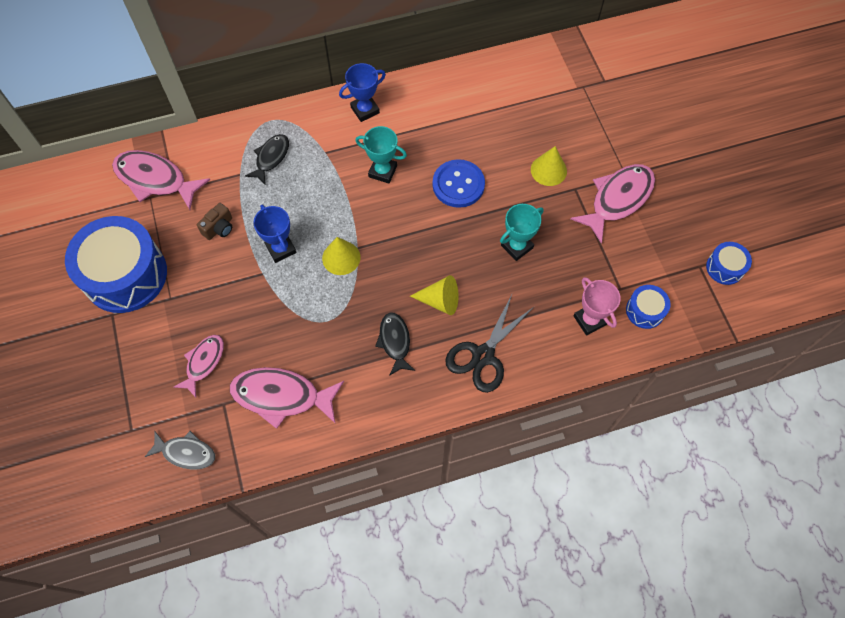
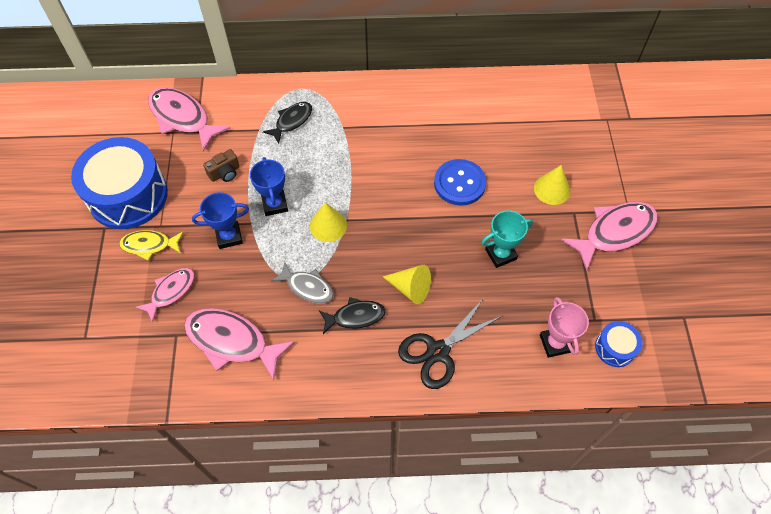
camera: 15 degrees right, 5 degrees down
grey fish [145,431,215,470] -> grey fish moved to [271,262,334,303]
blue trophy [339,63,386,122] -> blue trophy moved to [192,192,249,249]
turquoise trophy [355,126,407,183] -> none
black fish [375,312,415,376] -> black fish turned 75 degrees clockwise [319,297,386,334]
blue drum [706,242,752,285] -> none
none -> yellow fish [119,230,184,260]

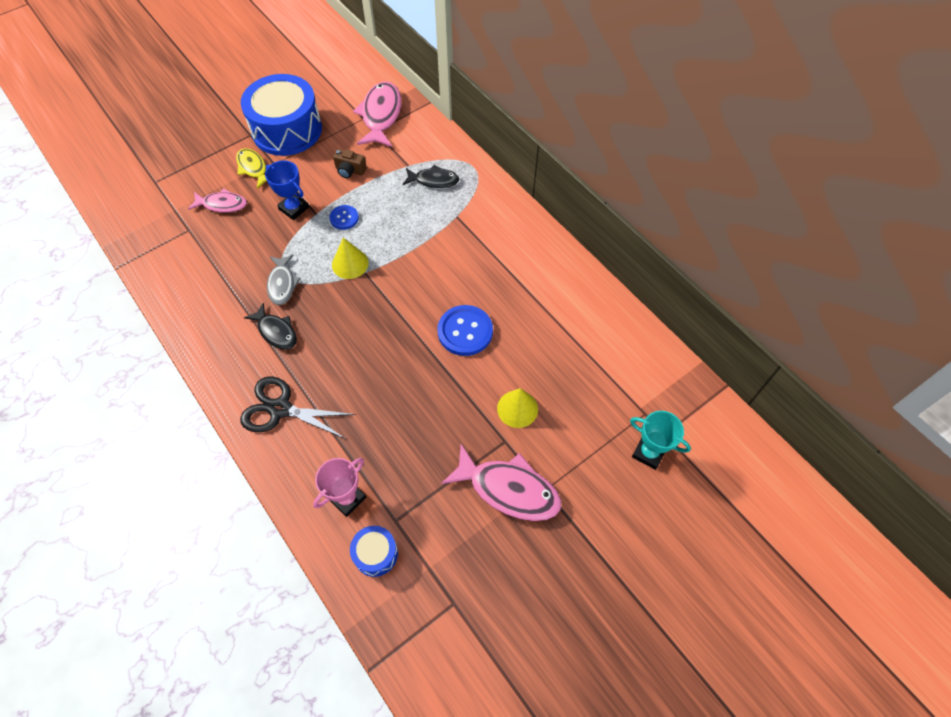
camera: 55 degrees right, 0 degrees up
pink fish [184,308,294,380] -> none
blue trophy [250,157,288,216] -> blue button [329,205,359,230]
yellow cone [383,265,431,304] -> none
turquoise trophy [482,210,533,268] -> turquoise trophy moved to [630,411,691,470]

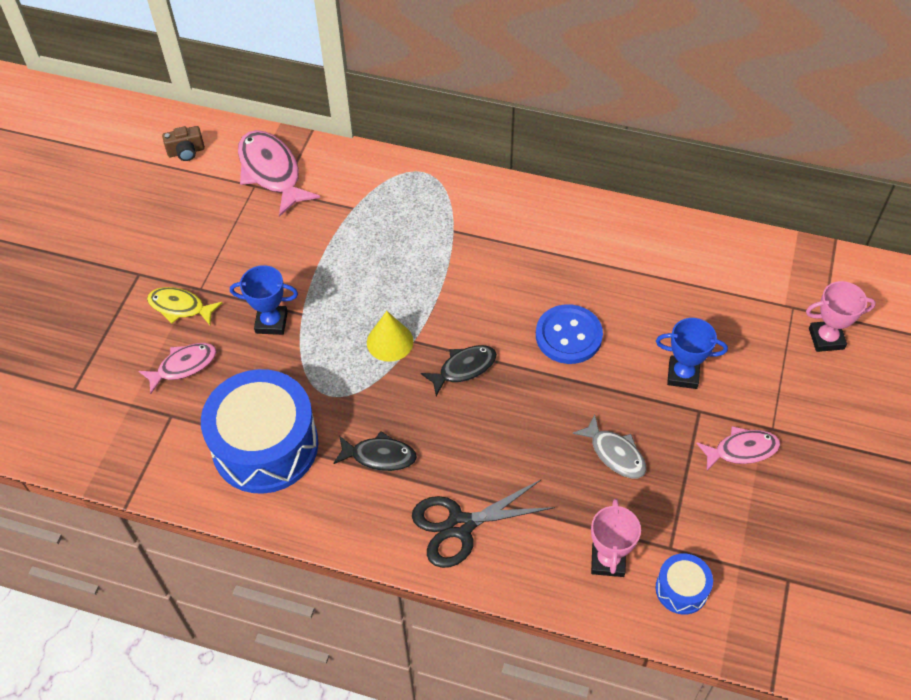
camera: 35 degrees left, 5 degrees down
blue drum [241,74,322,156] -> blue drum moved to [201,369,318,494]
grey fish [267,255,301,305] -> grey fish moved to [572,414,646,478]
blue button [329,205,359,230] -> none
brown camera [333,149,367,178] -> brown camera moved to [162,126,205,161]
black fish [403,165,460,188] -> black fish moved to [421,345,497,396]
pink fish [441,444,561,521] -> pink fish [696,426,780,471], size x0.60
yellow cone [497,388,538,428] -> blue trophy [656,318,728,389]
turquoise trophy [630,411,691,470] -> pink trophy [806,281,876,352]

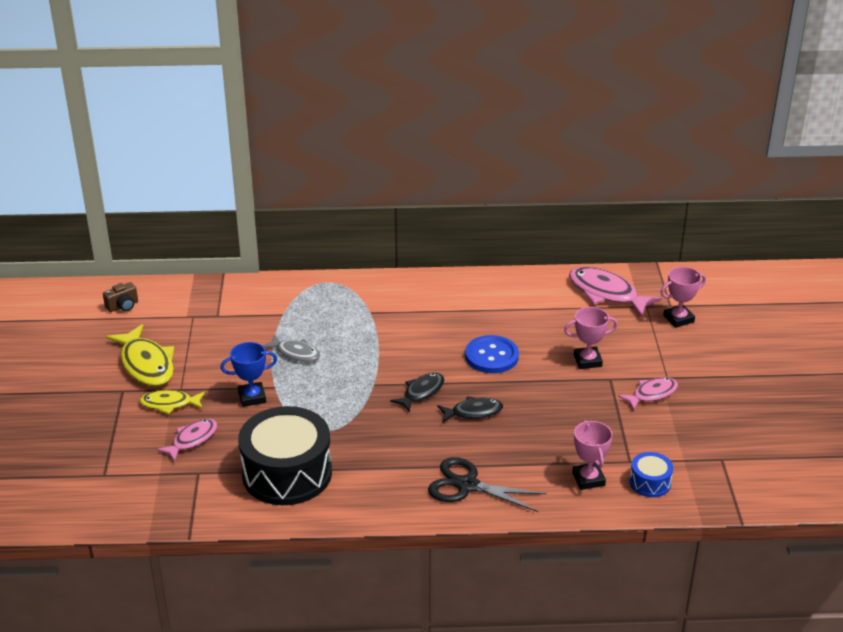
camera: 20 degrees left, 20 degrees down
blue drum [201,369,318,494] -> black drum [238,406,332,505]
pink fish [238,130,320,217] -> pink fish moved to [569,267,662,317]
black fish [333,431,417,471] -> black fish moved to [437,396,503,423]
yellow cone [367,311,414,362] -> none
black scissors [412,480,555,568] -> black scissors turned 60 degrees clockwise [428,457,547,512]
grey fish [572,414,646,478] -> grey fish moved to [263,334,321,362]
blue trophy [656,318,728,389] -> pink trophy [564,307,618,369]
none -> yellow fish [106,324,174,386]

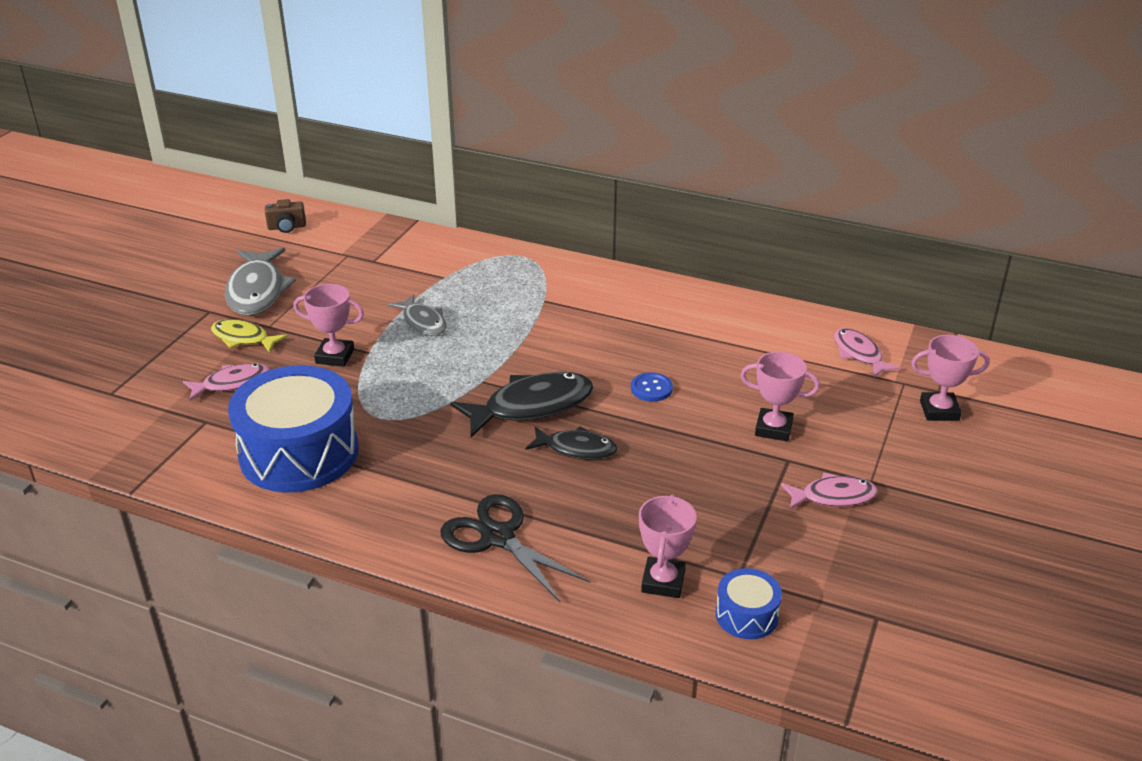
camera: 25 degrees right, 0 degrees up
yellow fish [106,324,174,386] -> grey fish [225,248,296,316]
blue trophy [220,342,277,407] -> pink trophy [293,284,364,367]
black drum [238,406,332,505] -> blue drum [228,365,359,493]
black fish [390,373,444,413] -> black fish [451,372,593,437], size x1.66
blue button [465,335,519,373] -> blue button [631,372,673,402], size x0.57
pink fish [569,267,662,317] -> pink fish [834,328,901,377], size x0.60

